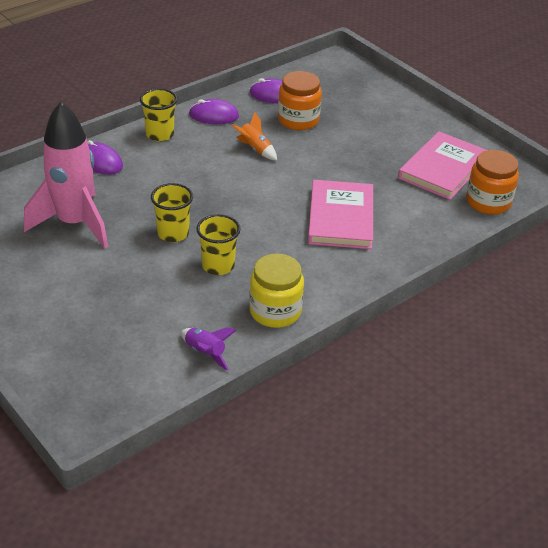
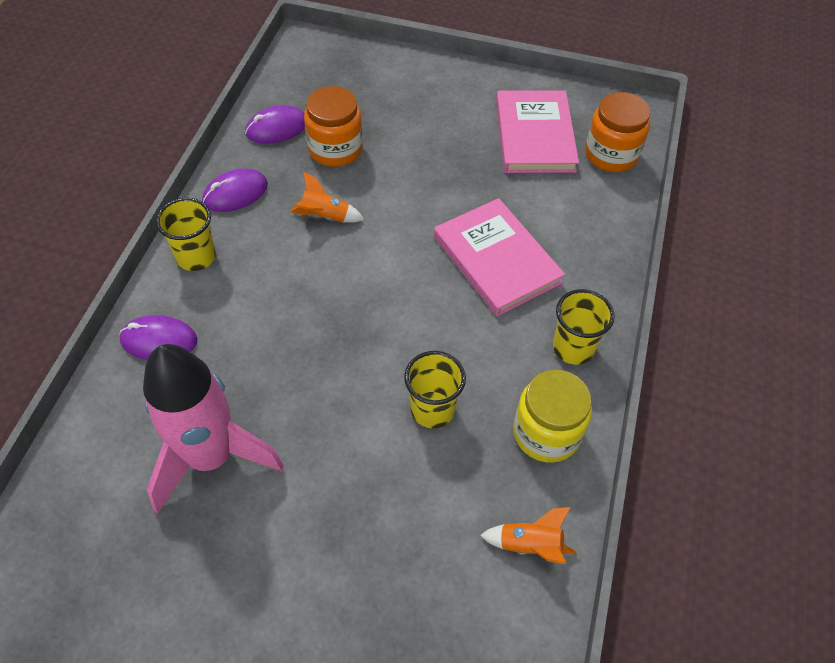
camera: 35 degrees left, 15 degrees up
yellow cup [151,183,193,242] -> yellow cup moved to [553,289,615,365]
purple rocket [181,327,237,371] -> orange rocket [480,507,577,564]

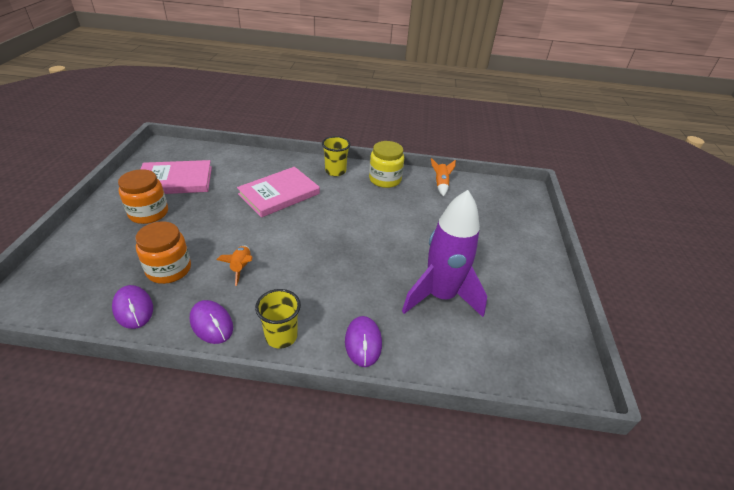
camera: 100 degrees left, 15 degrees down
pink rocket [143,344,284,514] -> purple rocket [402,190,487,317]
yellow cup [404,351,466,428] -> none
orange jar [585,92,650,172] -> orange jar moved to [118,169,168,224]

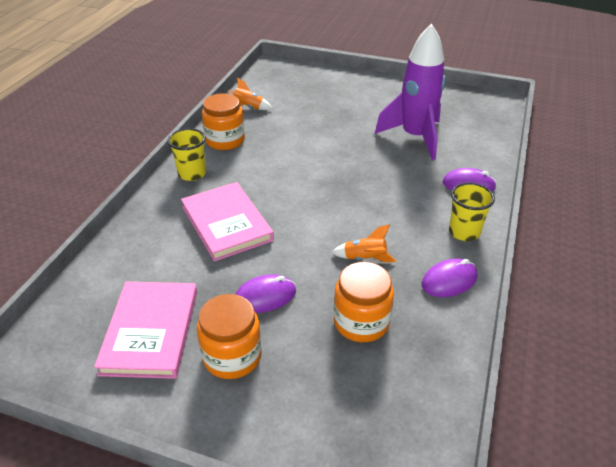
camera: 75 degrees left, 0 degrees up
purple mouse [112,285,153,329] -> purple mouse moved to [235,274,296,313]
yellow jar [369,141,404,188] -> orange jar [202,93,245,150]

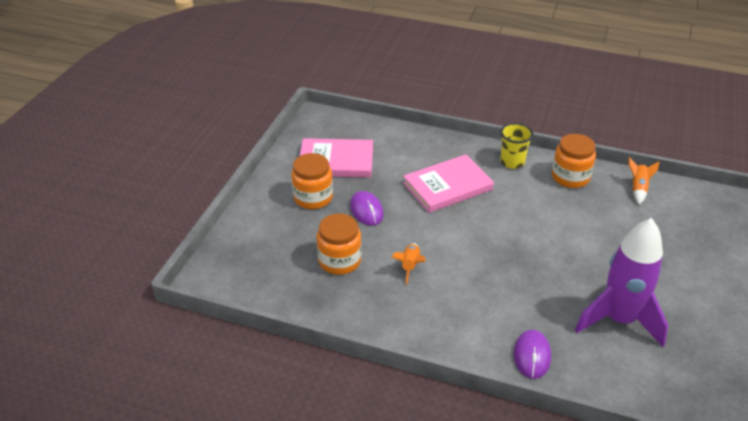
camera: 90 degrees right, 0 degrees up
purple mouse [422,259,477,297] -> none
yellow cup [449,183,495,241] -> none

